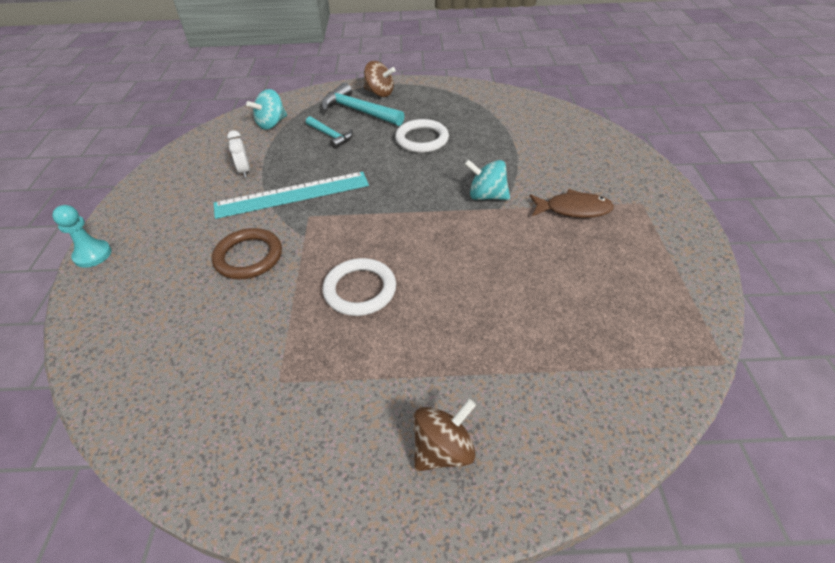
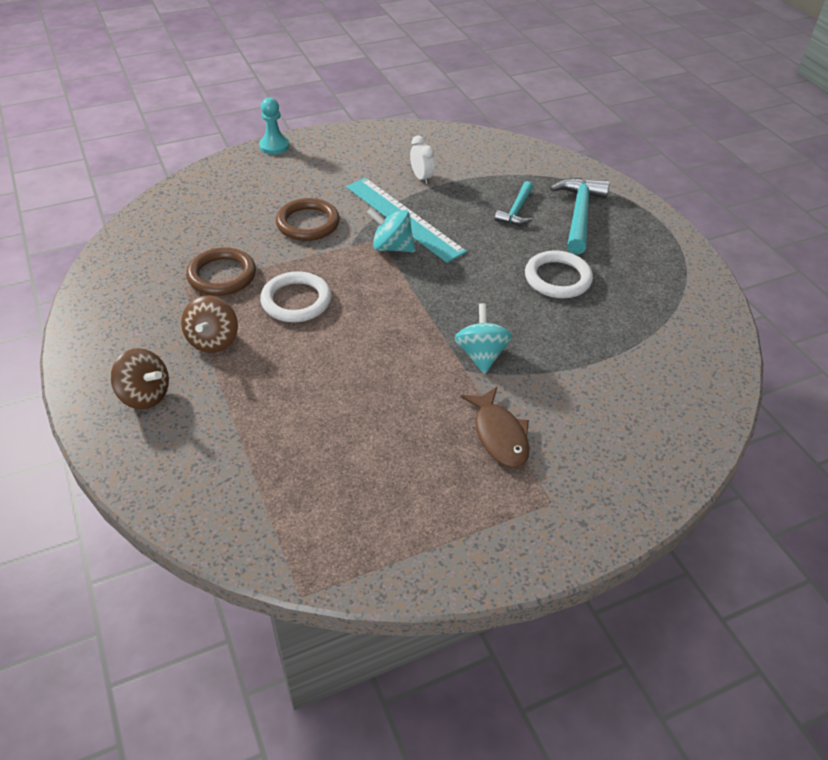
camera: 65 degrees right, 0 degrees up
white clock [227,130,250,178] -> white clock turned 75 degrees counterclockwise [410,136,435,184]
turquoise spinning top [246,89,287,130] -> turquoise spinning top moved to [367,208,415,252]
brown spinning top [364,61,395,97] -> brown spinning top moved to [181,296,238,353]
none -> brown ring [186,247,256,296]

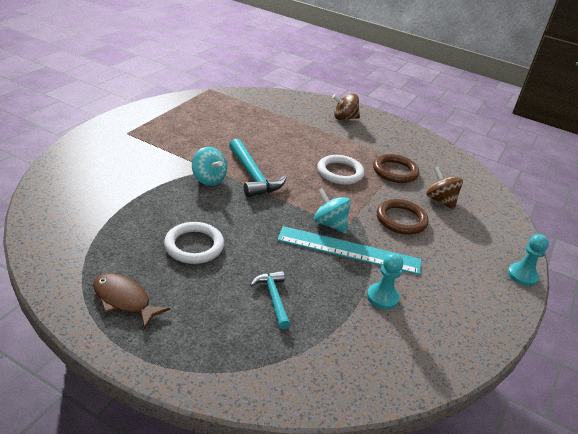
camera: 140 degrees right, 10 degrees down
brown spinning top [181,296,238,353] -> brown spinning top moved to [426,167,463,210]
turquoise spinning top [367,208,415,252] -> turquoise spinning top turned 120 degrees counterclockwise [314,188,351,233]
white clock [410,136,435,184] -> turquoise pawn [367,253,403,310]
brown fish [460,387,530,468] -> brown fish moved to [93,273,170,329]
turquoise hammer [550,178,610,254] -> turquoise hammer moved to [229,139,287,197]

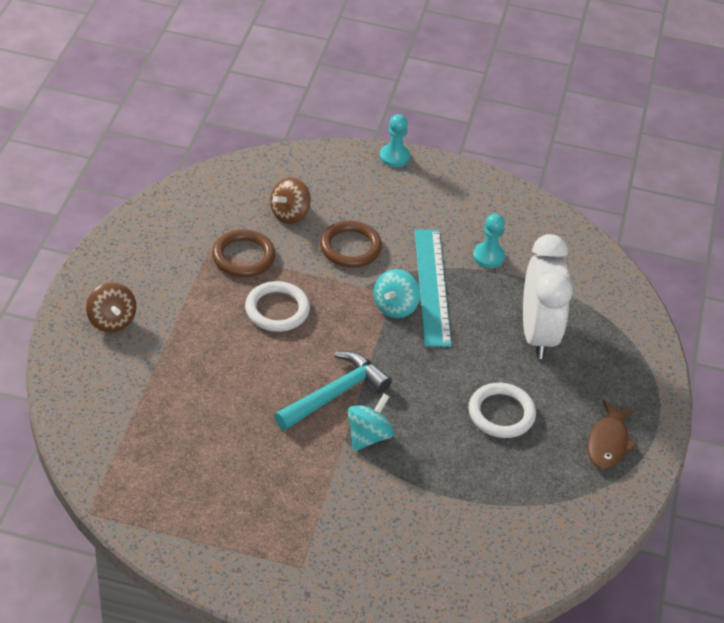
camera: 105 degrees left, 10 degrees up
turquoise hammer [250,271,290,329] -> white clock [523,234,573,359]

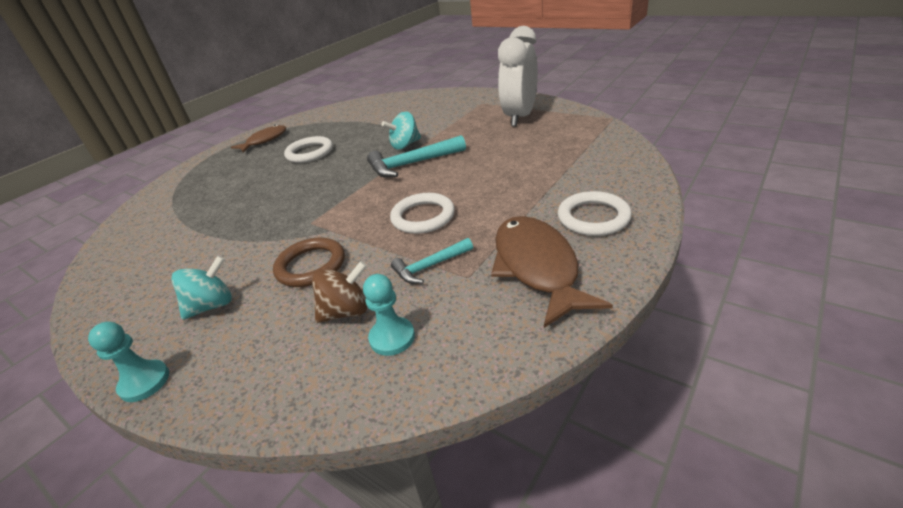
camera: 150 degrees left, 10 degrees down
brown spinning top [86,282,136,332] -> white ring [558,191,632,236]
brown ring [212,230,275,277] -> turquoise hammer [391,238,473,284]
turquoise spinning top [374,269,420,318] -> turquoise spinning top moved to [171,256,232,320]
turquoise ruler [415,229,452,347] -> none
turquoise pawn [473,214,505,268] -> turquoise pawn moved to [363,274,415,356]
white clock [523,234,573,359] -> white clock moved to [498,26,538,127]
none -> brown fish [491,216,613,328]

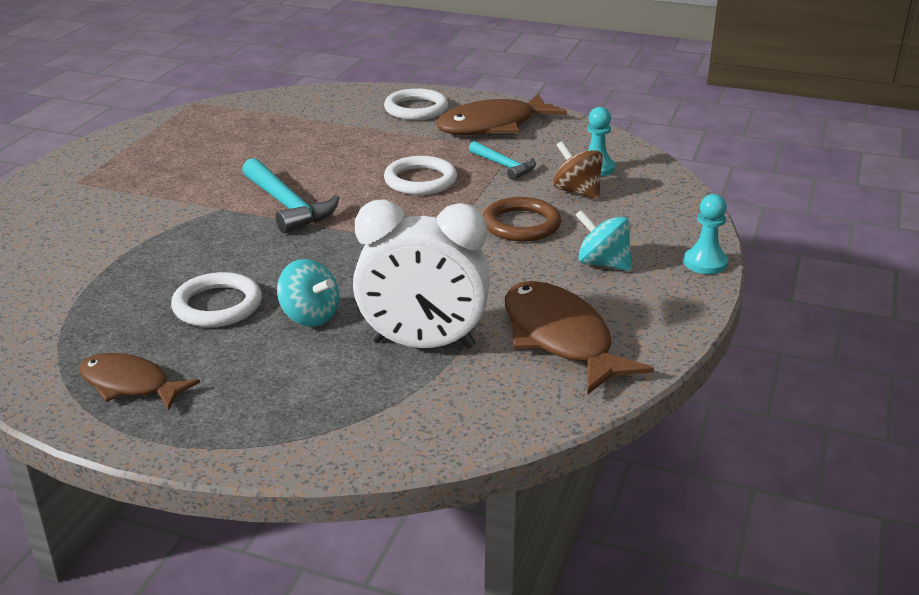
camera: 110 degrees left, 5 degrees down
turquoise spinning top [382,111,421,150] -> turquoise spinning top moved to [277,259,339,327]
white clock [498,26,538,127] -> white clock moved to [353,199,490,348]
none -> brown fish [505,281,654,395]

